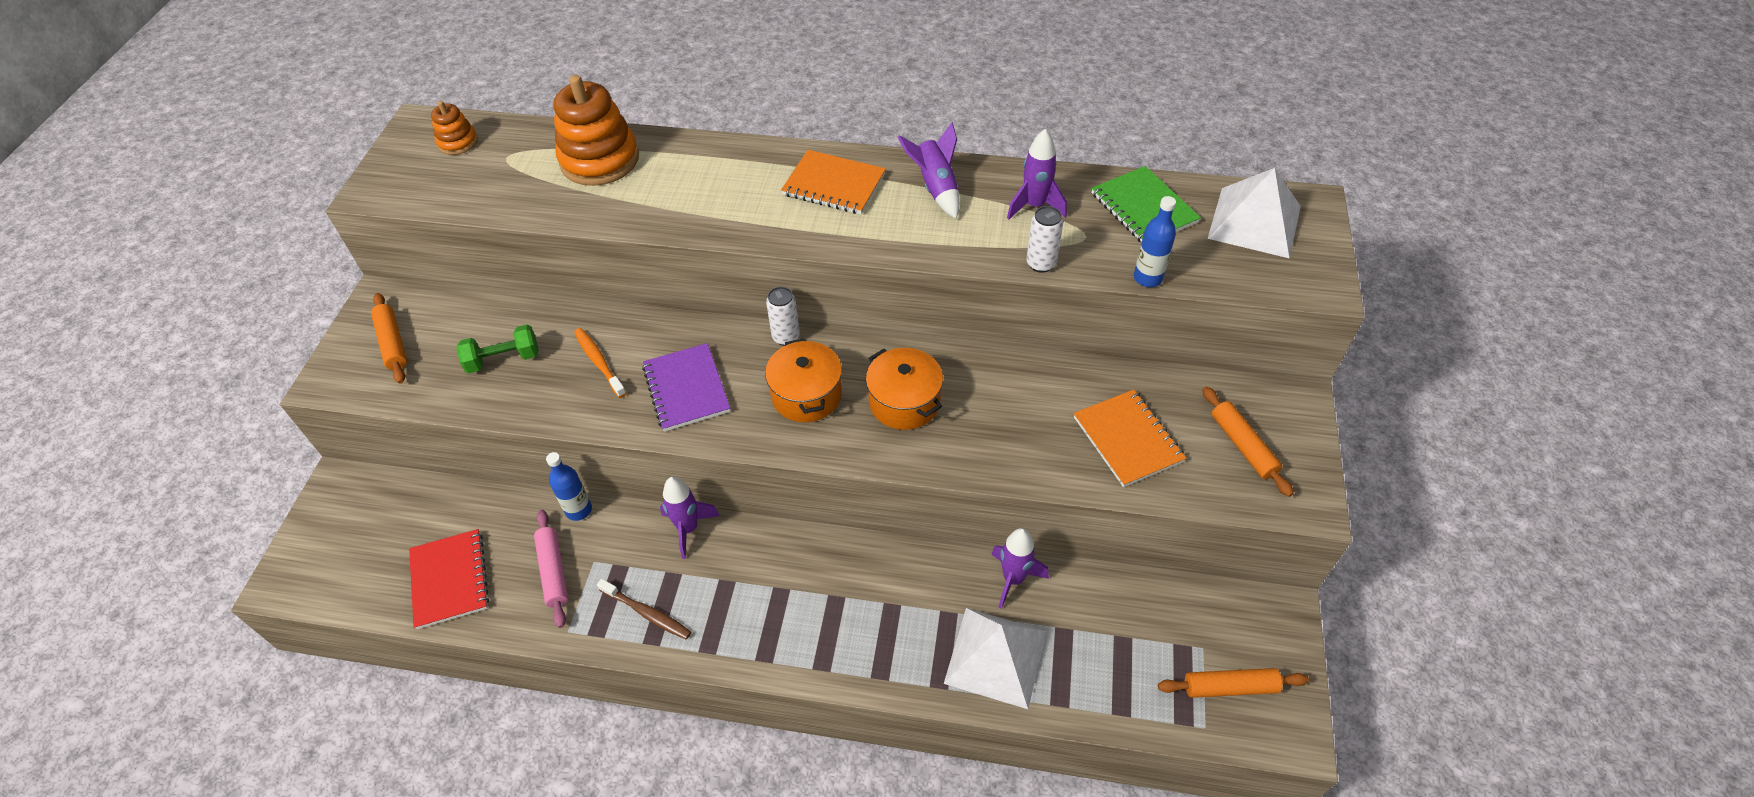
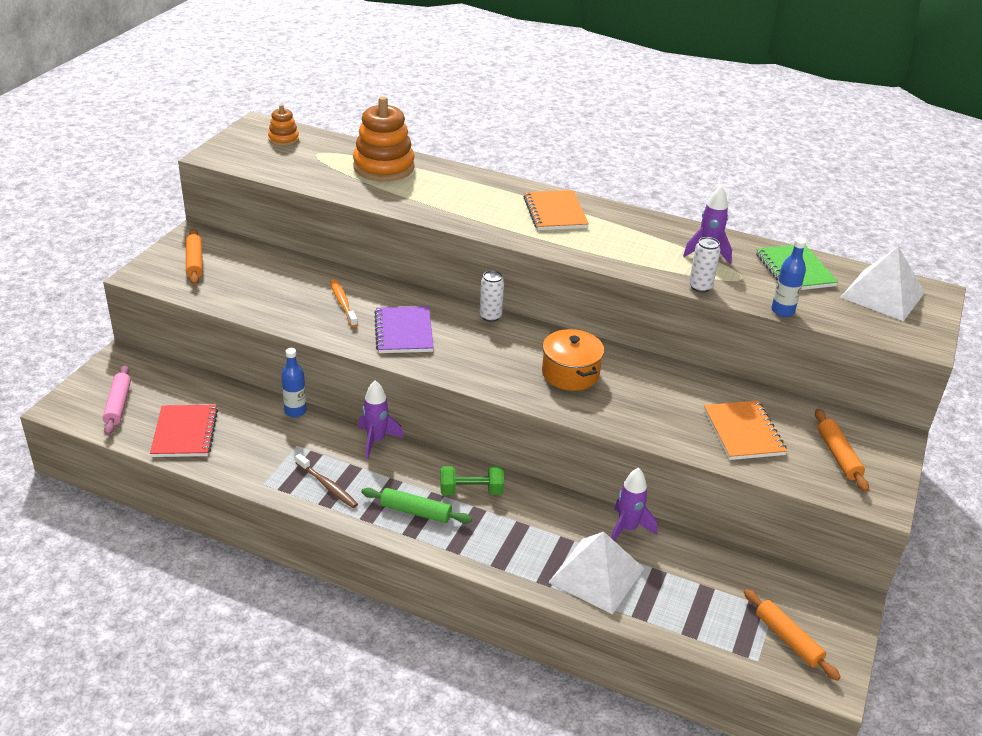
camera: 10 degrees right, 15 degrees down
green dumbbell [456,325,539,373] -> green dumbbell moved to [440,466,504,495]
pink rolling pin [534,510,568,628] -> pink rolling pin moved to [103,365,131,435]
orange pot [765,338,842,422] -> none
orange notebook [781,150,886,214] -> orange notebook turned 45 degrees clockwise [523,190,589,230]
purple rocket [898,122,960,219] -> none
orange rolling pin [1158,668,1309,698] -> orange rolling pin turned 45 degrees clockwise [744,589,841,681]
none -> green rolling pin [361,488,472,523]

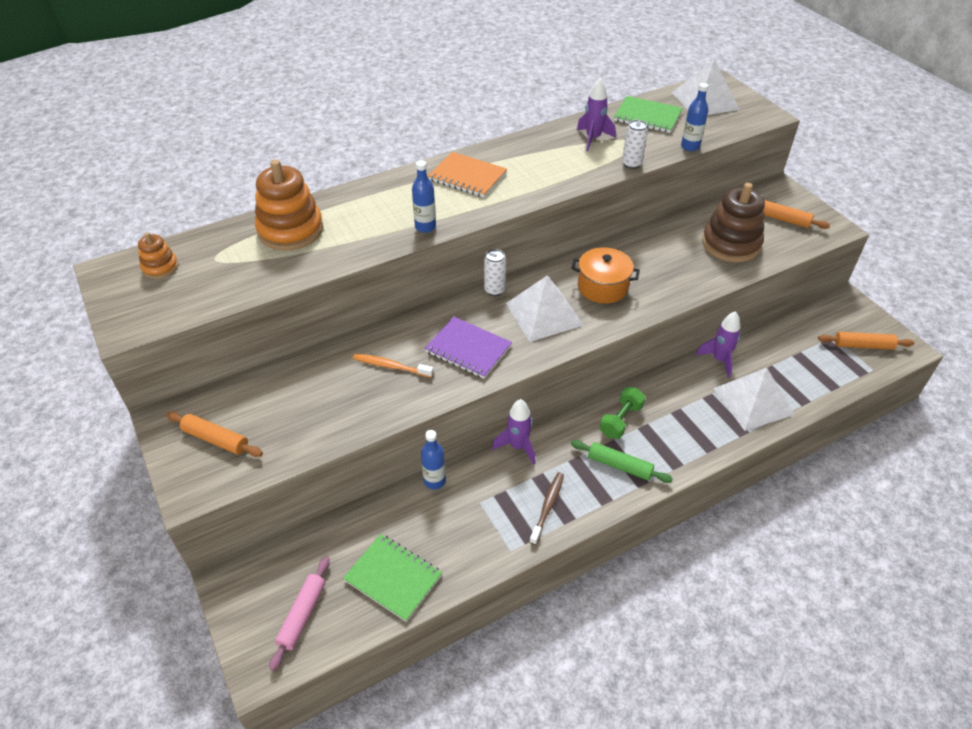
camera: 50 degrees left, 10 degrees up
pink rolling pin [103,365,131,435] -> pink rolling pin turned 75 degrees clockwise [269,557,330,671]
red notebook [150,405,218,457] -> green notebook [343,534,442,622]
brown toothbrush [295,454,358,508] -> brown toothbrush turned 60 degrees counterclockwise [530,472,564,545]
green rolling pin [361,488,472,523] -> green rolling pin turned 60 degrees clockwise [571,440,673,483]
orange notebook [704,401,787,460] -> brown stacking toy [702,183,765,262]
none -> blue bottle [412,160,436,233]
none -> white pyramid [506,276,584,342]

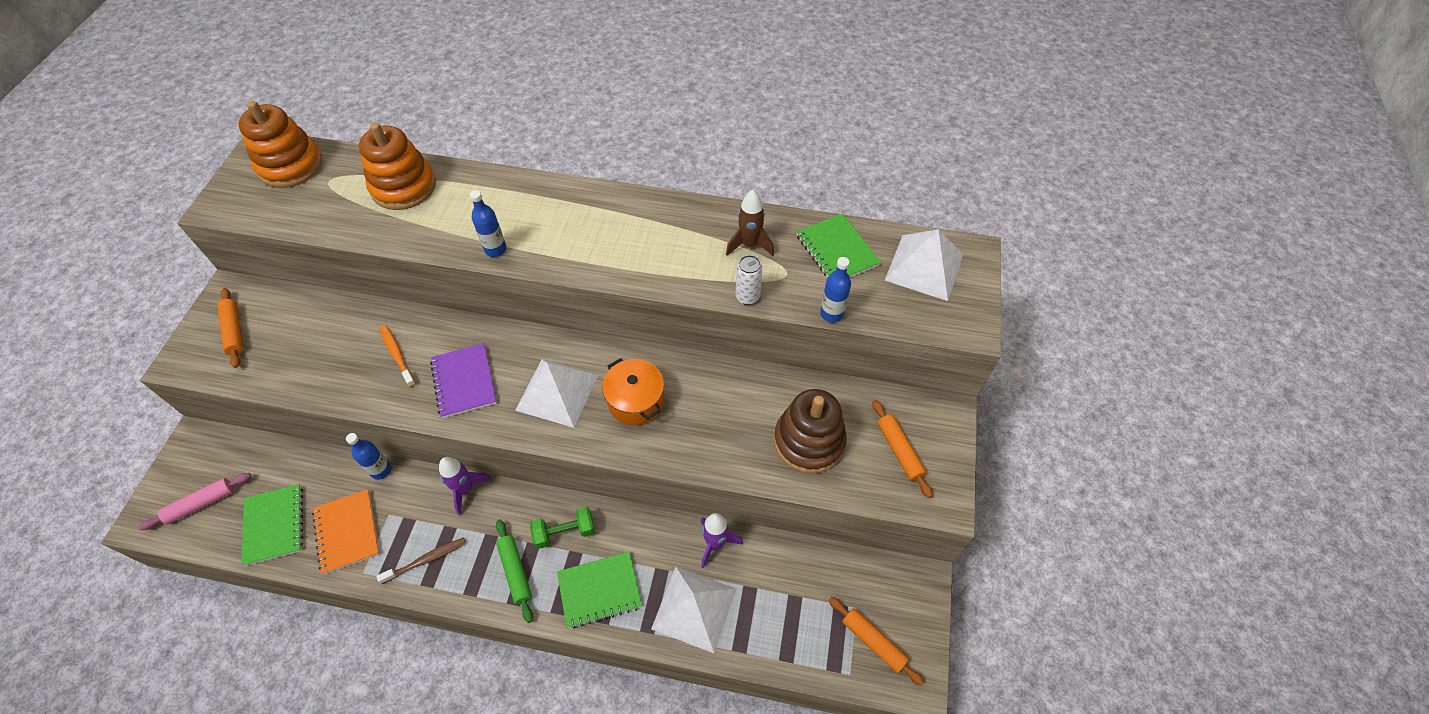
camera: 40 degrees right, 10 degrees up
orange stacking toy [138,232,178,279] -> orange stacking toy [239,101,323,188], size x1.95
orange notebook [428,152,507,197] -> orange notebook moved to [312,489,380,574]
white can [484,249,506,296] -> none
purple rocket [577,78,616,151] -> brown rocket [726,190,774,256]
none -> green notebook [557,552,642,628]

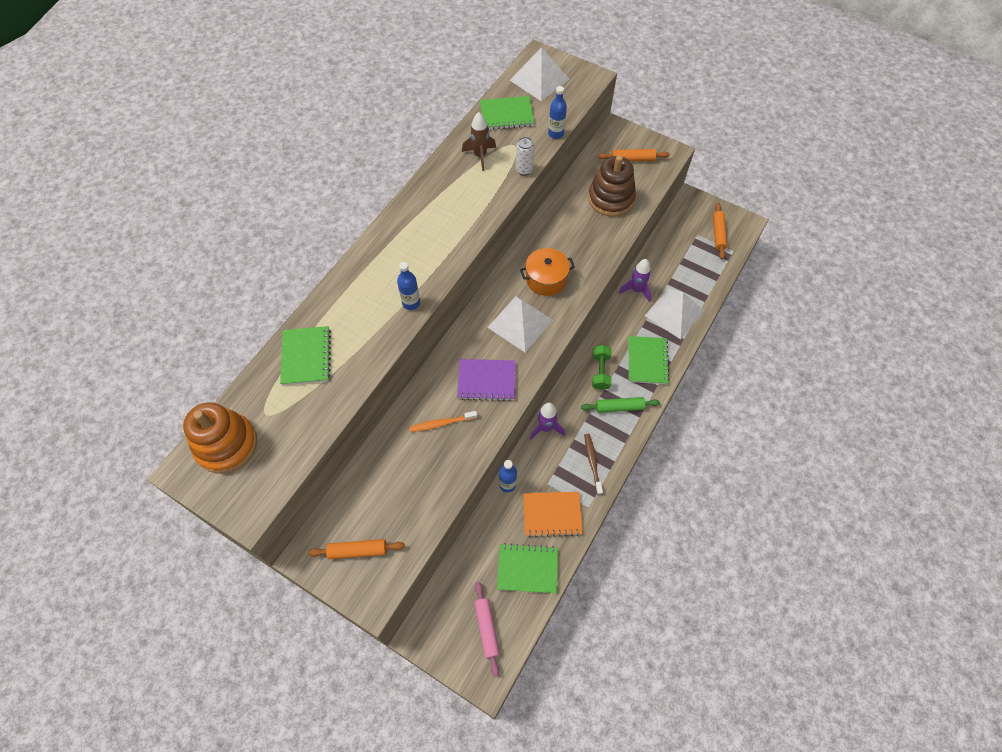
camera: 70 degrees left, 5 degrees up
orange stacking toy [359,123,436,210] -> green notebook [280,326,331,385]
orange rolling pin [829,597,924,686] -> orange rolling pin turned 60 degrees counterclockwise [713,203,727,259]

